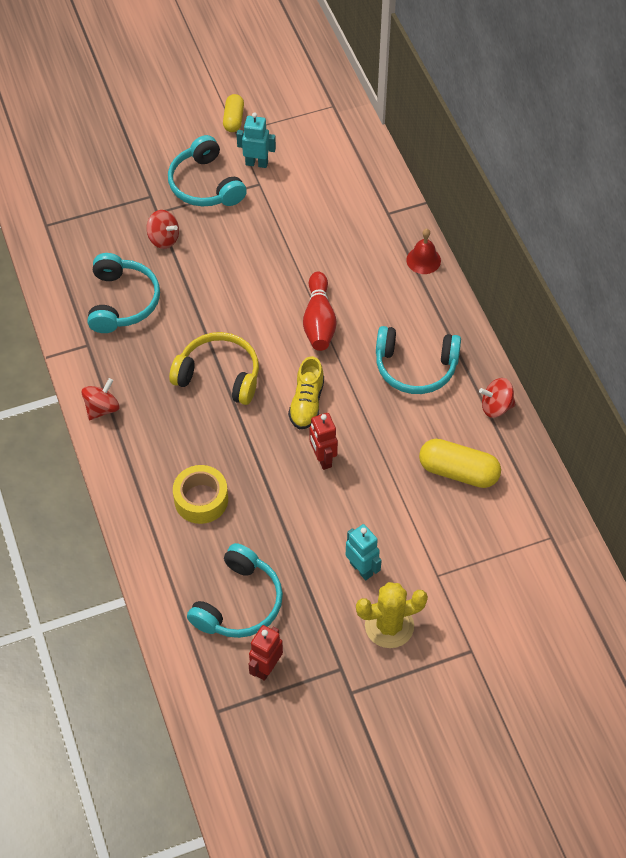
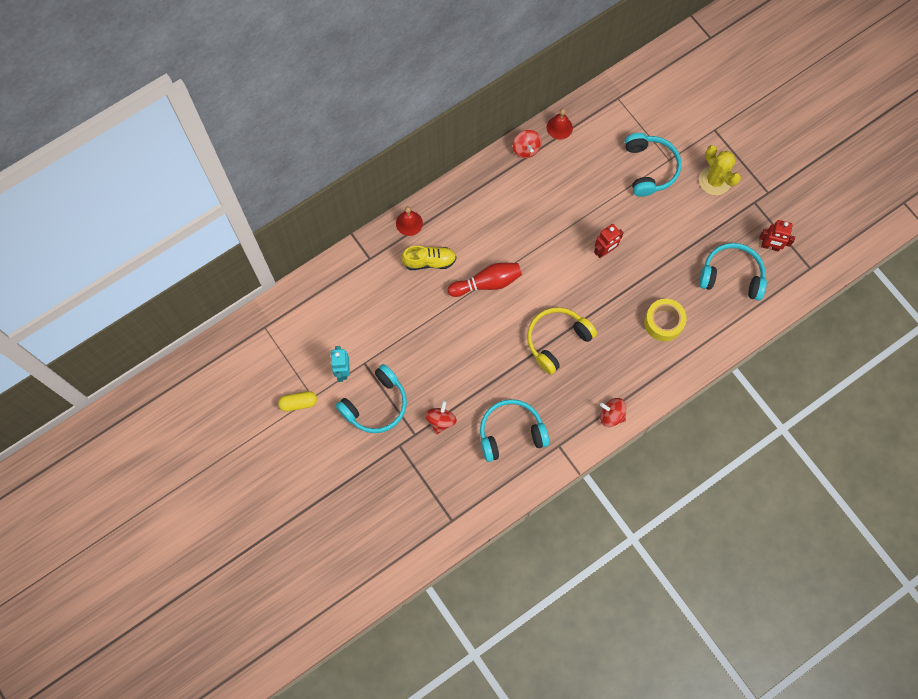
camera: 105 degrees left, 15 degrees up
yellow headphones [169,332,259,405] -> yellow headphones turned 45 degrees clockwise [527,307,597,375]
yellow shoe [288,356,324,429] -> yellow shoe moved to [401,246,456,270]
turquoise robot [346,524,382,580] -> none
turquoise headphones [376,326,461,394] -> turquoise headphones moved to [625,133,681,197]
yellow capsule [419,439,501,488] -> none
none -> red bell [547,108,573,140]

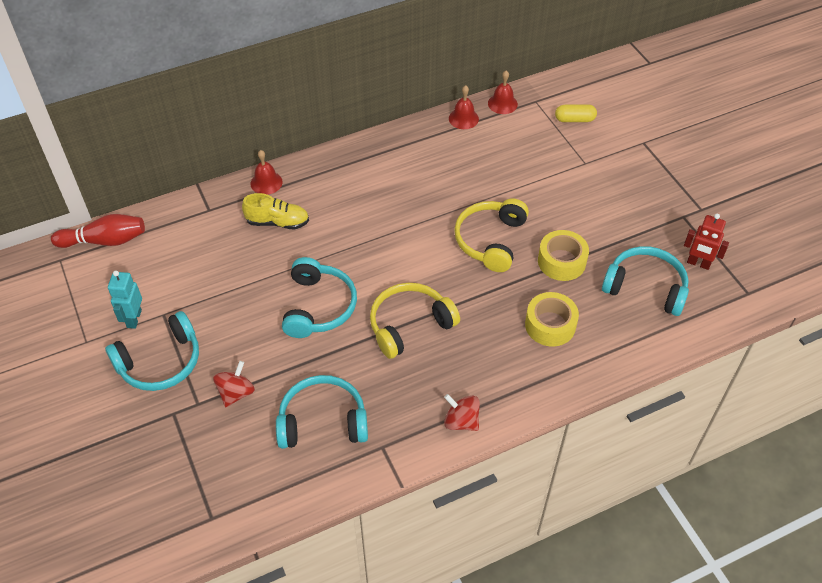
camera: 10 degrees right, 20 degrees down
yellow capsule [278,391,317,412] -> yellow capsule moved to [555,104,597,122]
red bowling pin [448,263,522,297] -> red bowling pin moved to [51,214,145,248]
red spinning top [513,130,542,158] -> none
red robot [594,224,624,258] -> yellow headphones [454,198,529,272]
turquoise headphones [625,133,681,197] -> turquoise headphones moved to [282,257,357,338]
yellow cactus [699,145,741,195] -> none
none -> red bell [488,70,518,114]
none -> yellow tape [538,230,589,281]

